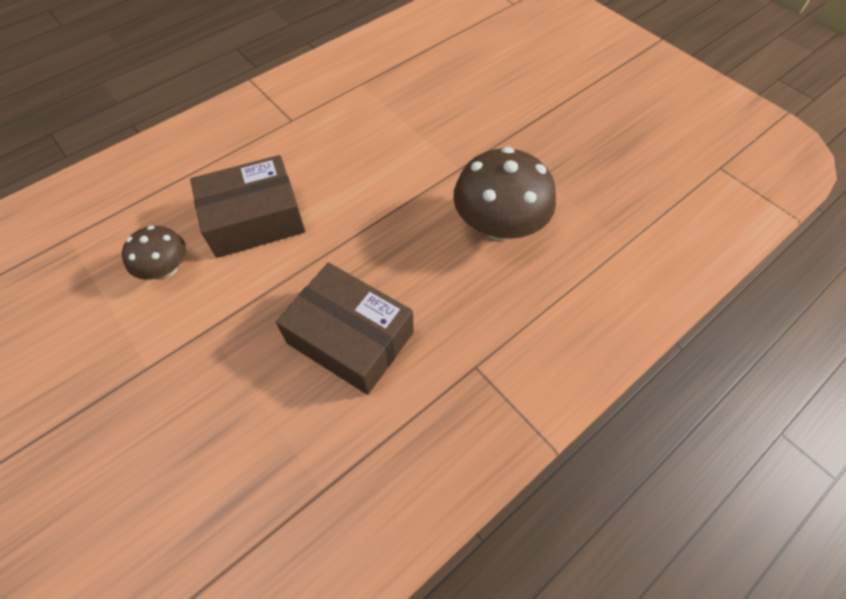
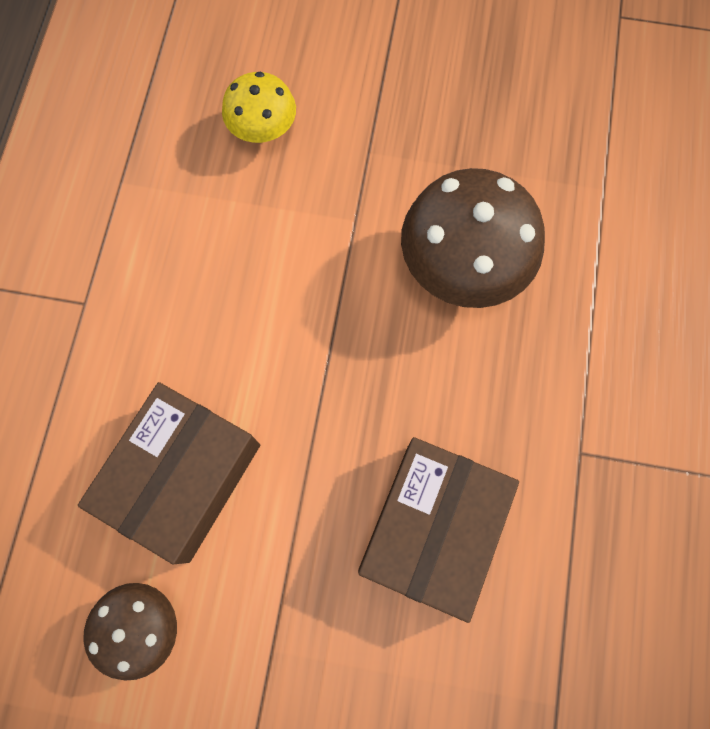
camera: 40 degrees left, 15 degrees up
brown box [276,263,414,395] -> brown box turned 60 degrees counterclockwise [358,437,519,623]
none -> yellow mushroom [222,72,296,143]

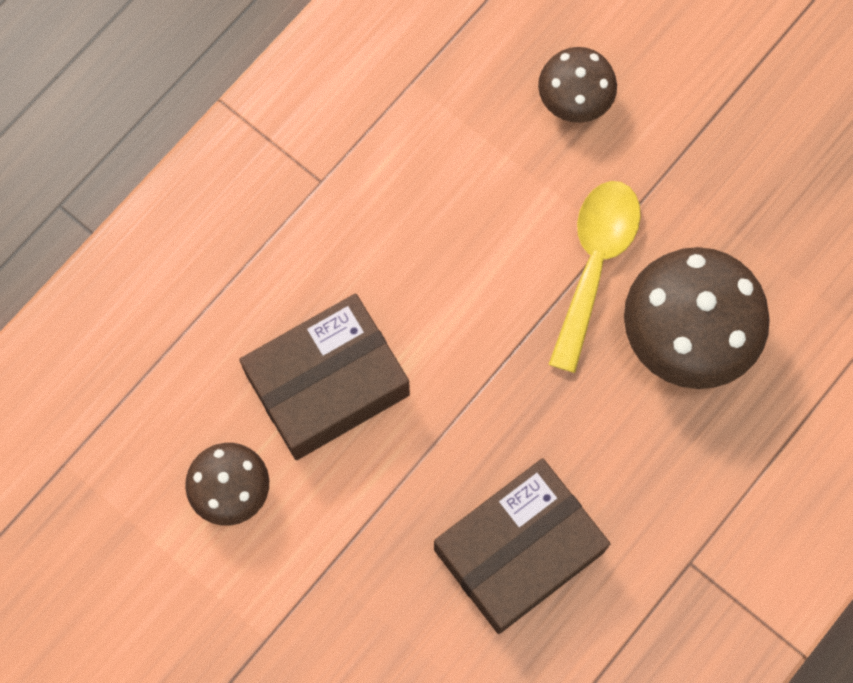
camera: 30 degrees right, 0 degrees up
yellow mushroom [222,72,296,143] -> brown mushroom [538,47,617,123]
none -> yellow spoon [548,181,641,373]

